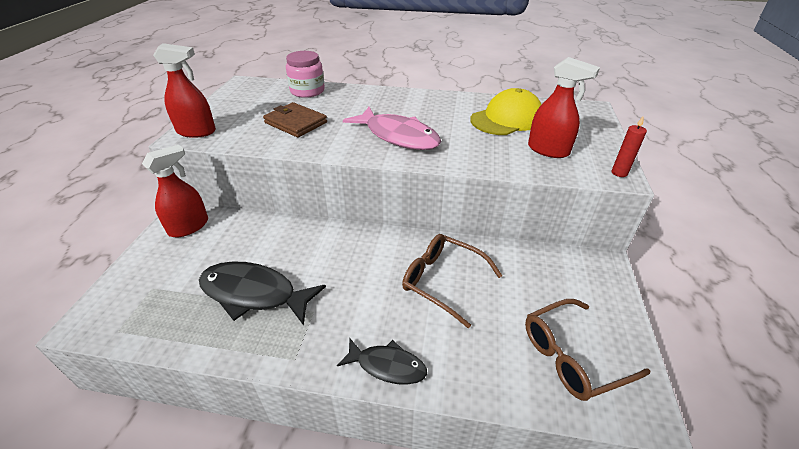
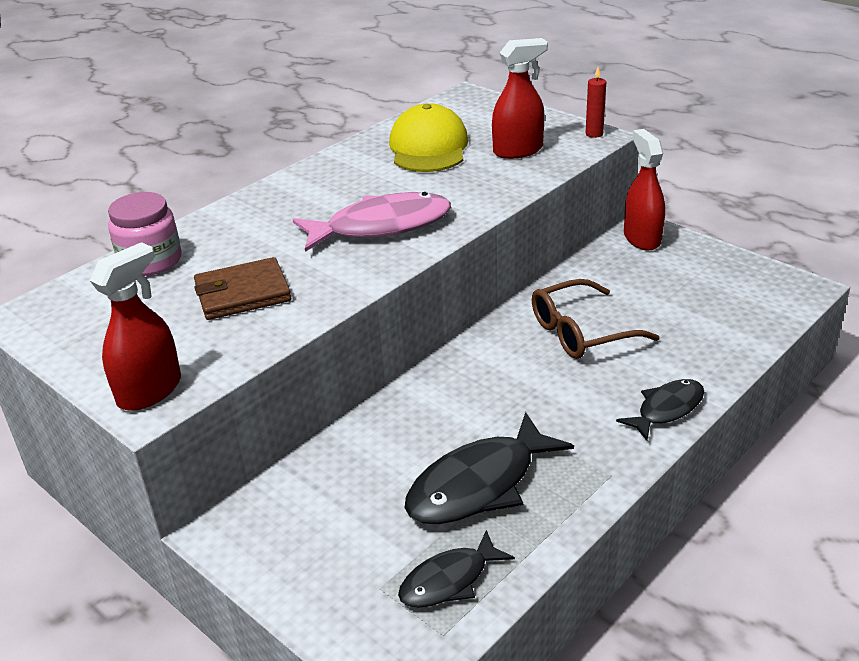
camera: 55 degrees left, 5 degrees down
red spray bottle [142,145,208,237] -> red spray bottle moved to [624,129,665,250]
brown glasses [525,299,650,401] -> none
none -> black fish [398,530,515,608]

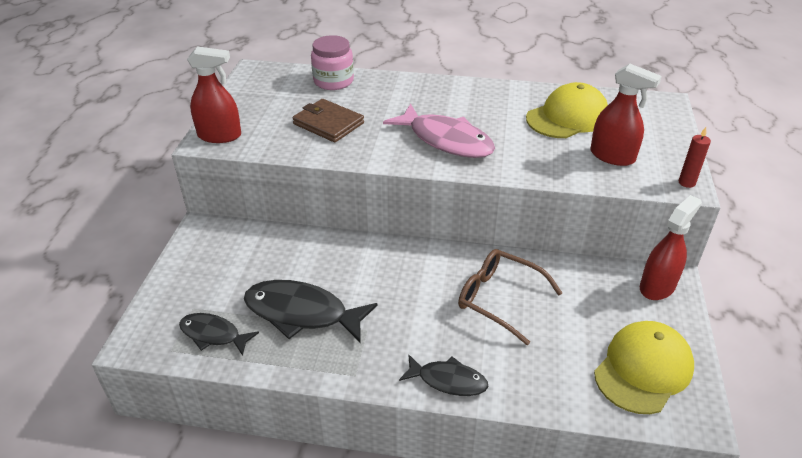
camera: 55 degrees right, 5 degrees up
none -> yellow cap [594,321,694,414]

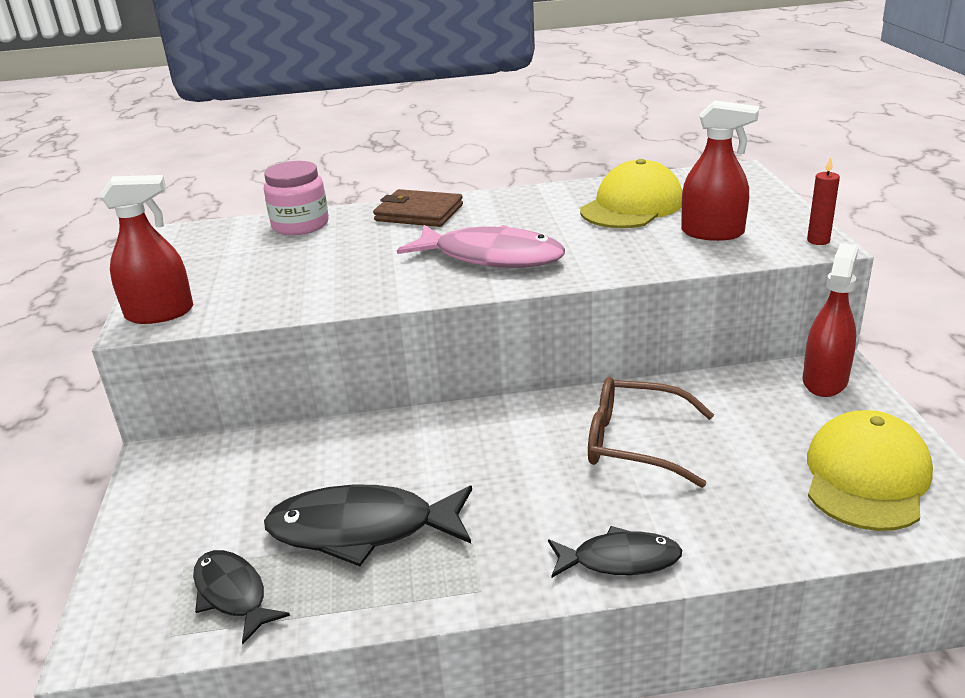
camera: 15 degrees left, 10 degrees down
black fish [179,313,259,356] -> black fish turned 45 degrees clockwise [193,550,290,644]
brown wallet [293,99,364,142] -> brown wallet moved to [373,189,463,227]

